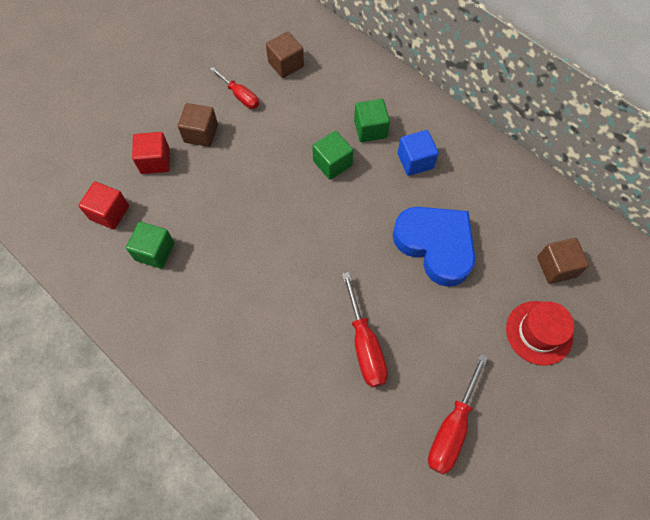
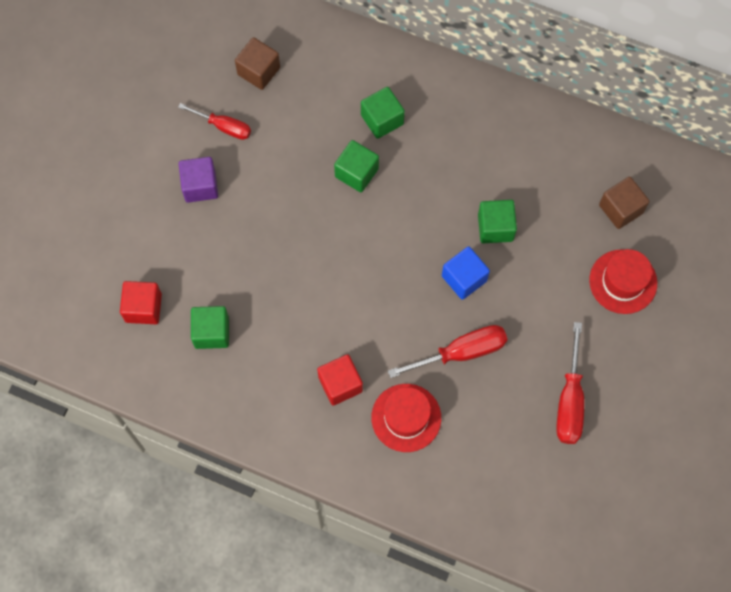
camera: 20 degrees left, 5 degrees up
red cube [132,132,170,174] -> red cube moved to [317,354,363,405]
brown cube [178,103,218,147] -> purple cube [179,157,218,203]
red screwdriver [342,272,388,388] -> red screwdriver turned 75 degrees counterclockwise [388,325,508,378]
blue heart [393,207,475,287] -> green cube [478,200,517,243]
blue cube [398,130,439,176] -> blue cube moved to [442,246,490,300]
none -> red hat [371,384,441,452]

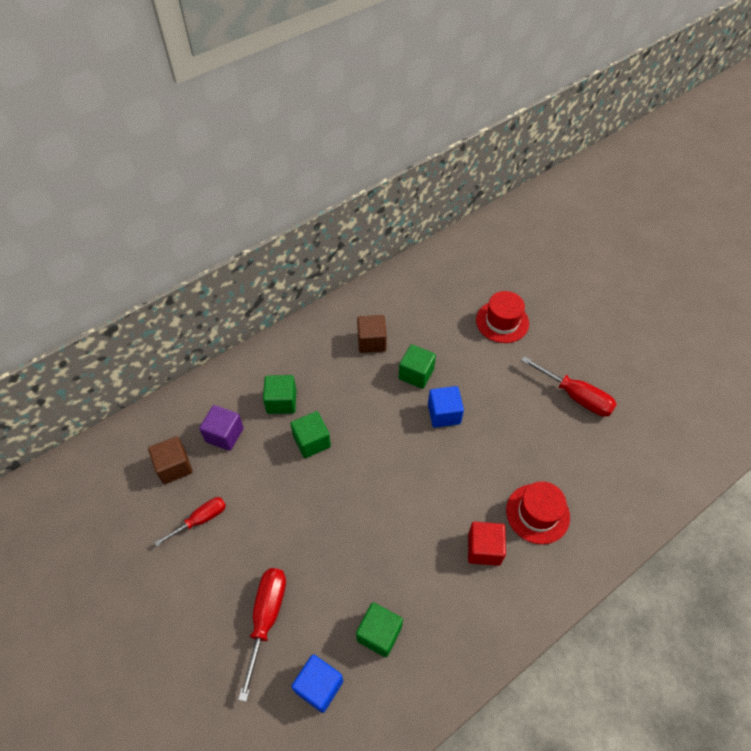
camera: 60 degrees left, 15 degrees down
red cube [120,281,162,324] -> blue cube [291,654,343,713]
purple cube [179,157,218,203] -> purple cube moved to [199,405,244,451]
red screwdriver [388,325,508,378] -> red screwdriver moved to [238,568,286,702]
brown cube [599,177,649,229] -> brown cube moved to [357,315,387,353]

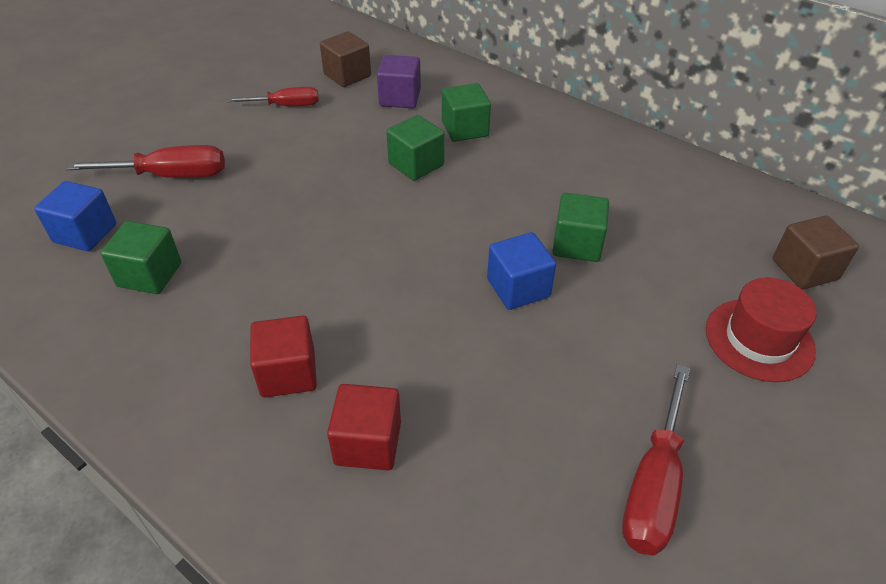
camera: 75 degrees right, 10 degrees down
red screwdriver [154,497,226,547] -> red screwdriver turned 45 degrees counterclockwise [227,87,319,106]
brown cube [357,315,387,353] -> brown cube moved to [773,216,859,290]
red hat [506,481,570,544] -> red cube [327,384,401,470]

